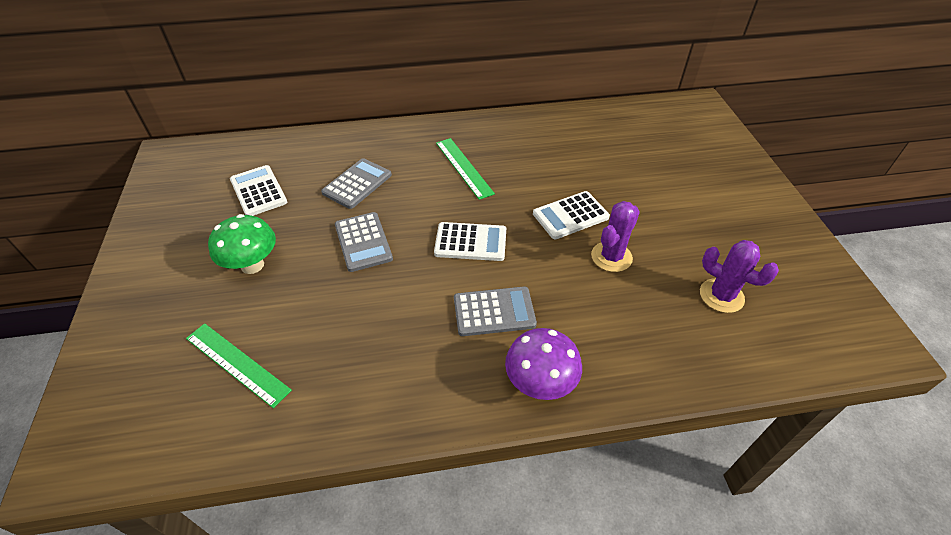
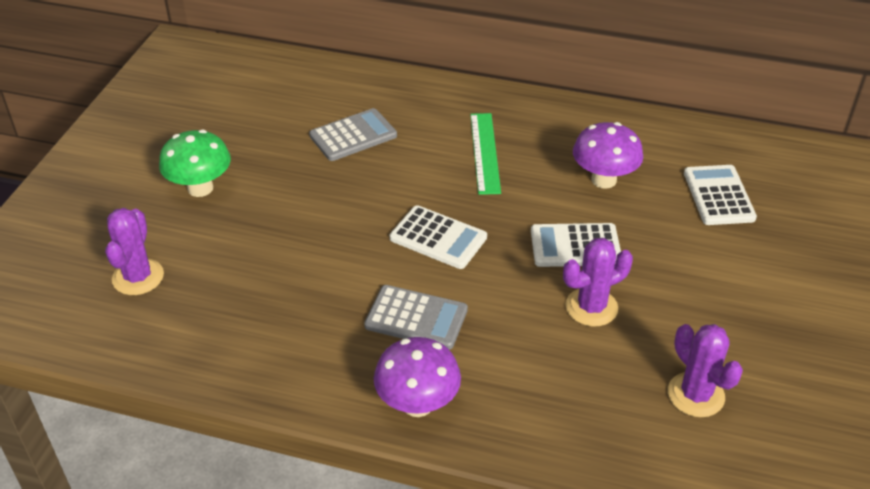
camera: 25 degrees right, 5 degrees down
green ruler [186,323,292,408] -> purple cactus [105,208,164,295]
white calculator [230,165,287,216] -> white calculator moved to [684,165,757,225]
grey calculator [335,212,393,272] -> none
none -> purple mushroom [573,122,644,189]

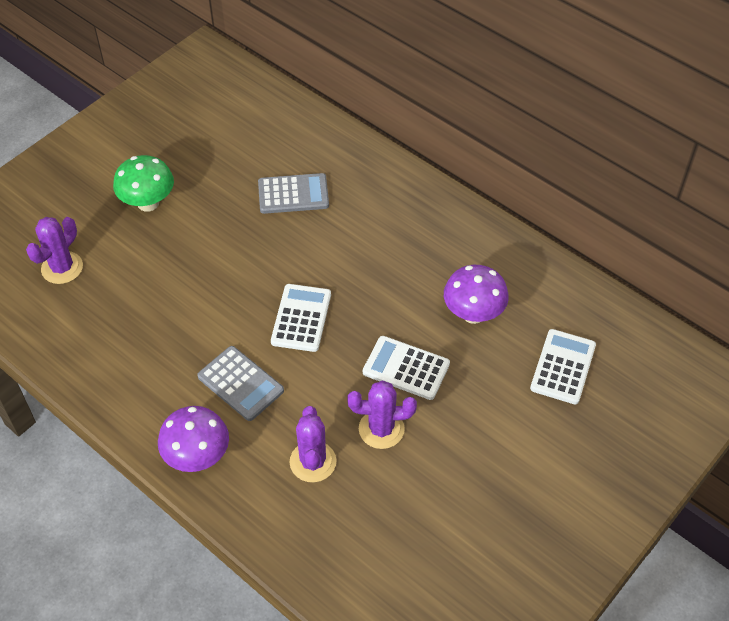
camera: 25 degrees right, 10 degrees up
white calculator [390,205,487,269] -> white calculator turned 135 degrees counterclockwise [271,284,331,352]
green ruler [470,113,501,195] -> none
purple cactus [668,324,743,417] -> purple cactus moved to [290,406,336,482]

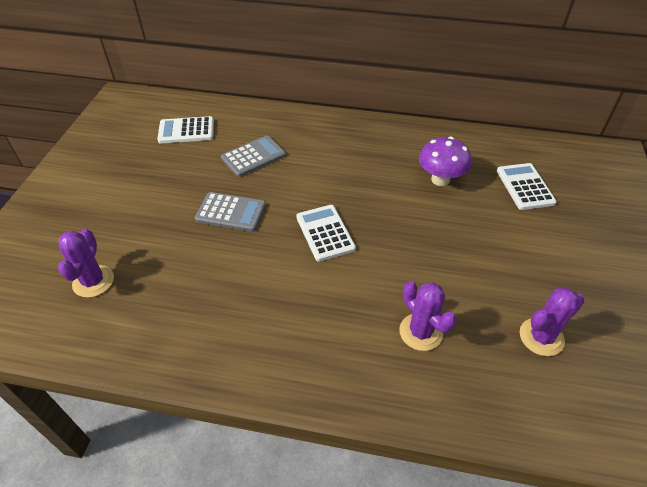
camera: 30 degrees left, 5 degrees down
green mushroom [113,155,174,212] -> none
purple mushroom [158,406,229,472] -> none
grey calculator [197,346,284,421] -> grey calculator moved to [195,192,266,232]
purple cactus [348,380,417,449] -> purple cactus moved to [520,288,585,356]
white calculator [363,336,450,400] -> white calculator moved to [157,116,214,143]

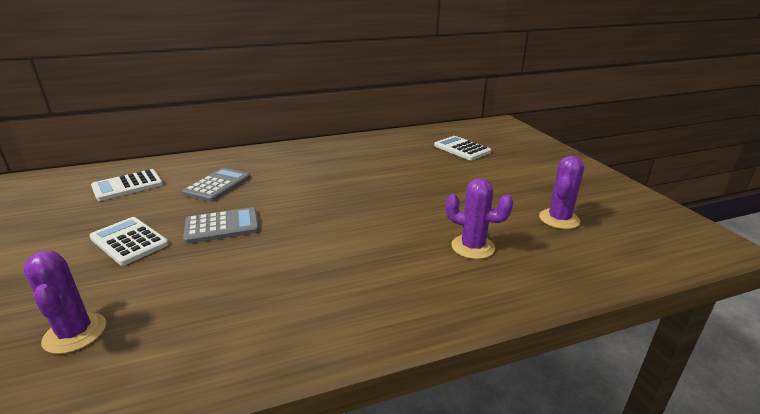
camera: 30 degrees left, 20 degrees down
white calculator [296,205,356,262] -> white calculator moved to [89,217,169,266]
purple mushroom [419,137,471,186] -> none

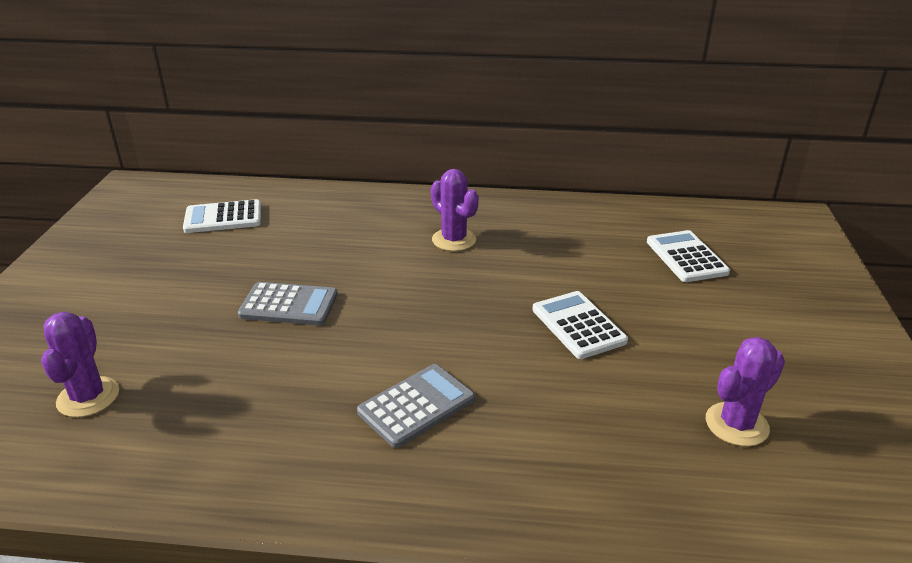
camera: 25 degrees right, 5 degrees up
white calculator [89,217,169,266] -> white calculator moved to [532,291,628,359]
grey calculator [182,168,251,202] -> grey calculator moved to [357,364,475,448]
purple cactus [445,178,513,259] -> purple cactus moved to [431,169,479,251]

